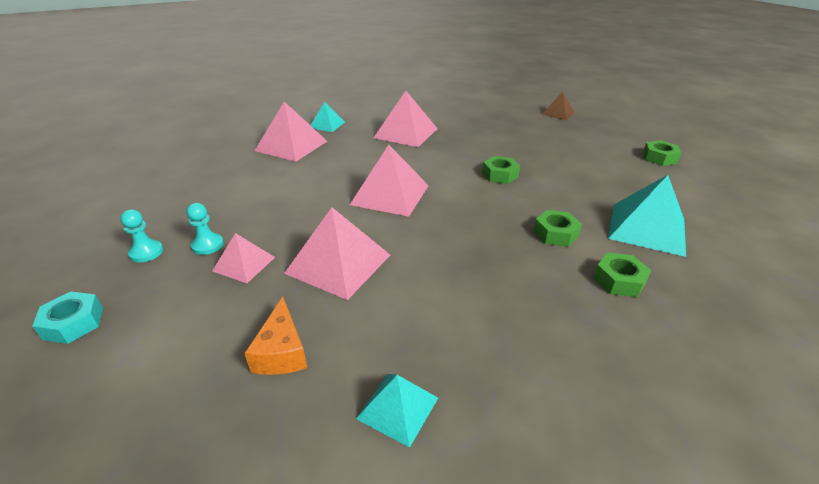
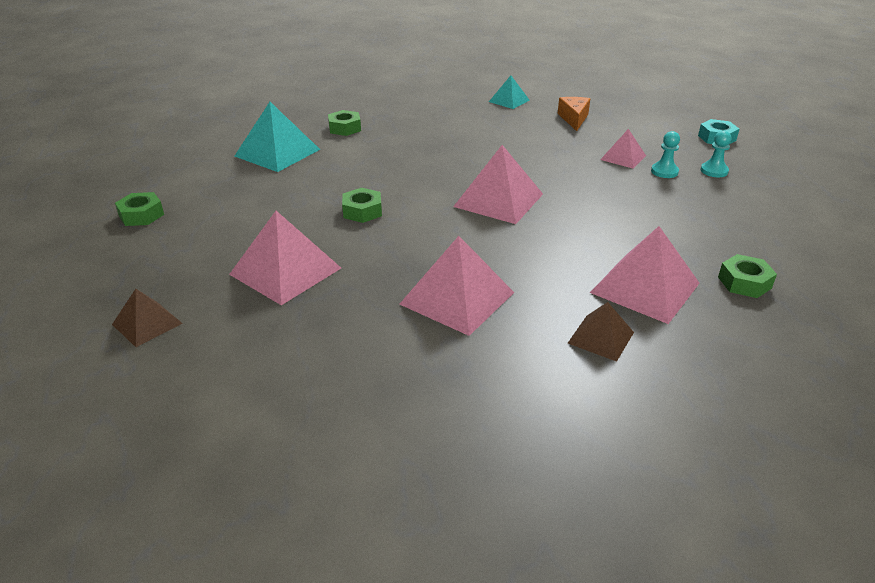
camera: 170 degrees left, 0 degrees up
pink pyramid [284,207,390,300] -> pink pyramid moved to [229,211,341,305]
turquoise pyramid [310,102,345,132] -> brown pyramid [568,302,634,362]
green nut [534,210,582,247] -> green nut moved to [718,254,777,298]

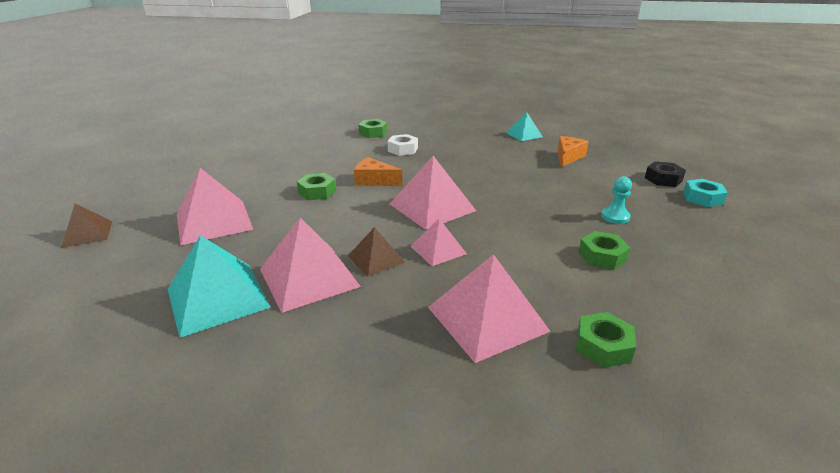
camera: 25 degrees right, 5 degrees down
green nut [115,192,164,226] -> green nut moved to [578,231,631,270]
turquoise pyramid [235,102,320,172] -> turquoise pyramid moved to [168,235,271,338]
brown pyramid [568,302,634,362] -> brown pyramid moved to [348,227,405,277]
pink pyramid [600,129,646,169] -> pink pyramid moved to [411,219,467,266]
turquoise pawn [700,131,731,177] -> none
none -> orange cheese [354,157,402,186]
none -> white nut [388,134,418,156]
none -> black nut [645,161,686,187]

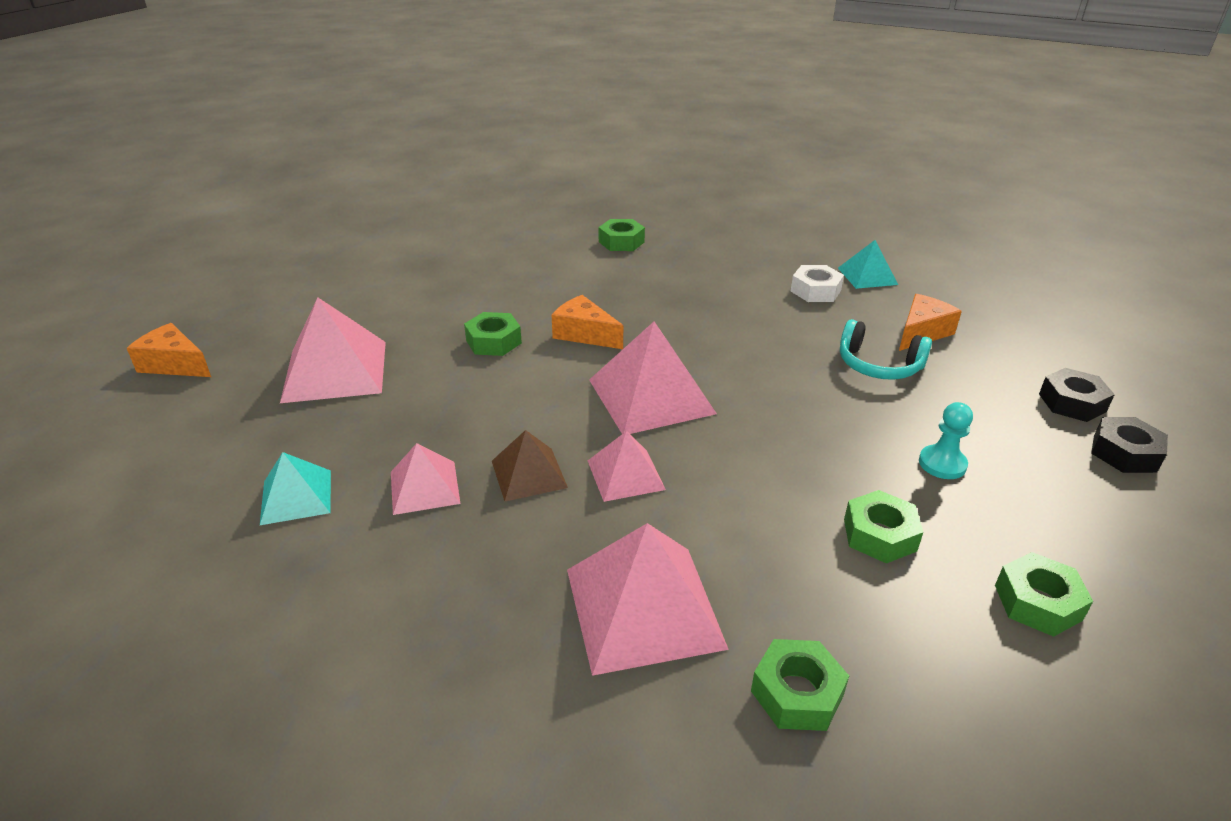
camera: 15 degrees right, 5 degrees up
brown pyramid [61,203,112,248] -> orange cheese [127,323,211,377]
turquoise pyramid [168,235,271,338] -> turquoise pyramid [260,452,331,525], size x0.57
pink pyramid [260,217,361,313] -> pink pyramid [391,443,461,515], size x0.57
white nut [388,134,418,156] -> white nut moved to [791,265,844,302]
turquoise nut [683,179,728,207] -> black nut [1091,417,1168,473]
none -> turquoise headphones [840,319,932,380]
none -> green nut [995,552,1093,637]

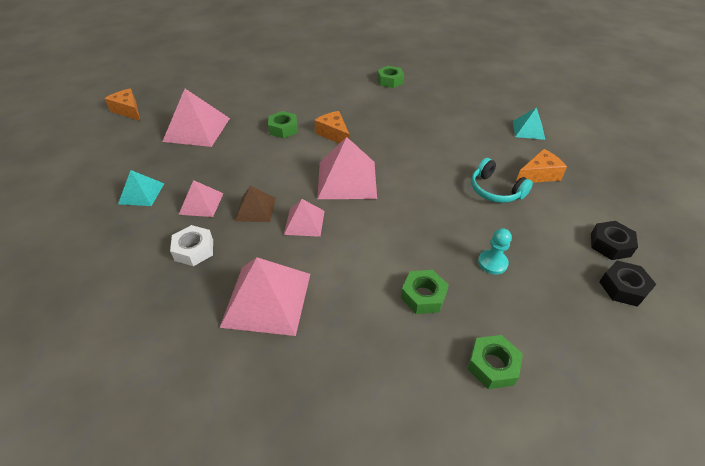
camera: 20 degrees right, 10 degrees up
green nut [751,639,849,731] -> none
white nut [791,265,844,302] -> white nut moved to [170,225,213,266]

